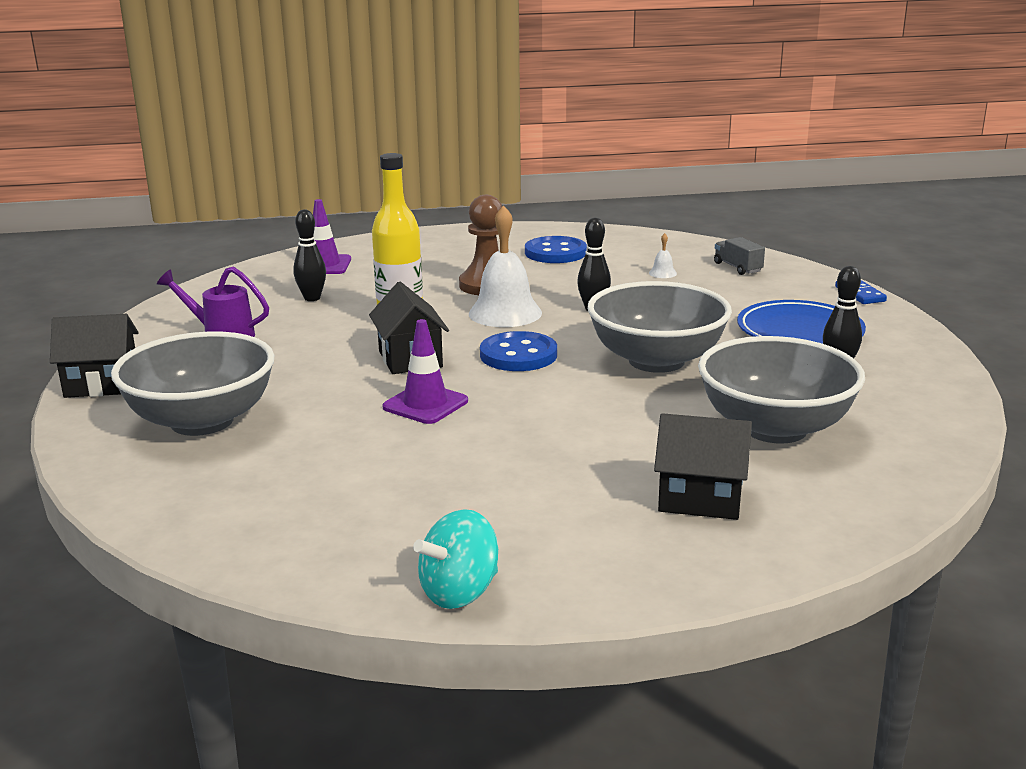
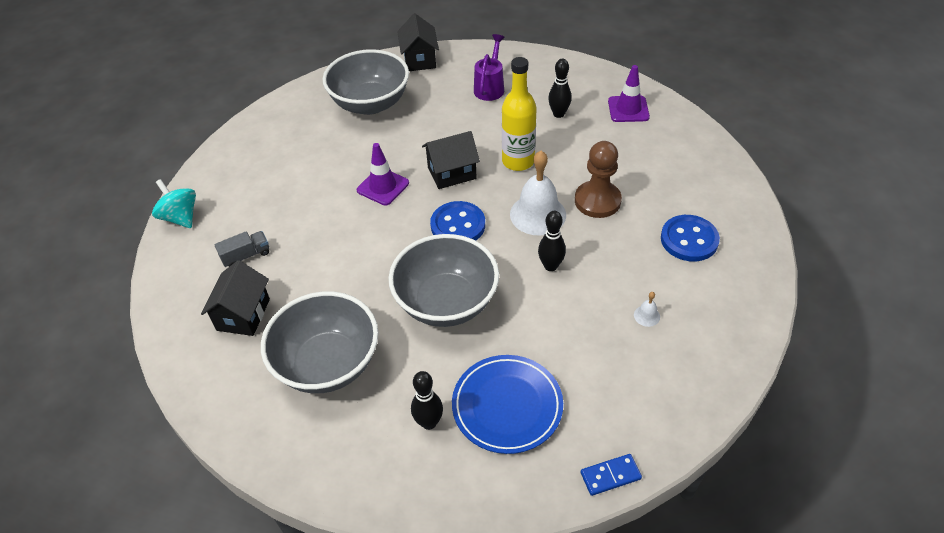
camera: 90 degrees right, 25 degrees up
grey truck [714,237,765,275] -> grey truck moved to [214,231,269,267]

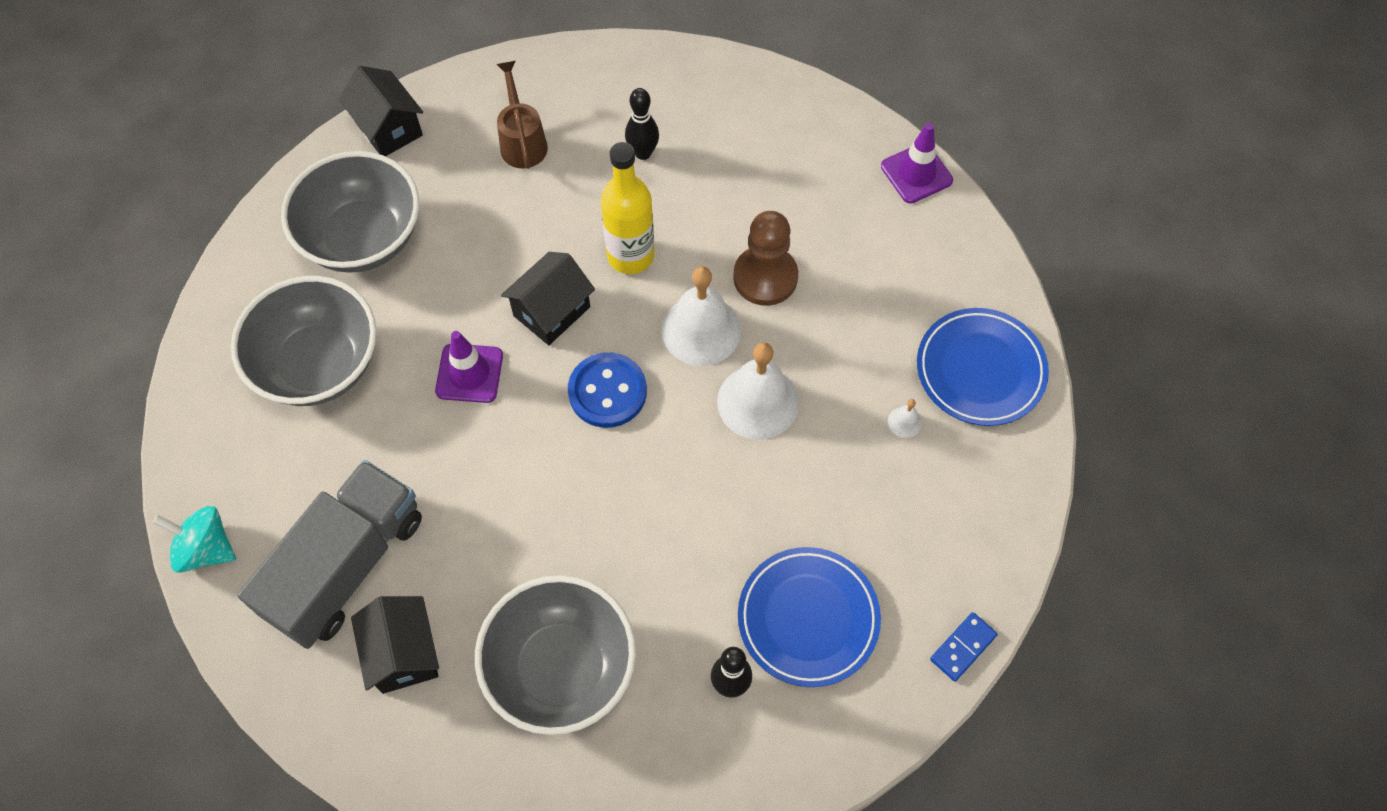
camera: 30 degrees left, 15 degrees up
grey truck [214,231,269,267] -> grey truck [237,460,422,649], size x2.49
grey bowl [388,234,499,327] -> grey bowl moved to [231,276,377,406]
purple watering can [474,34,505,101] -> brown watering can [496,61,548,169]
black bowling pin [538,211,566,271] -> white bell [717,342,799,440]
purple traffic cone [608,65,650,122] -> purple traffic cone moved to [881,123,953,203]
blue button [661,215,720,262] -> none
none -> blue plate [917,308,1049,426]

